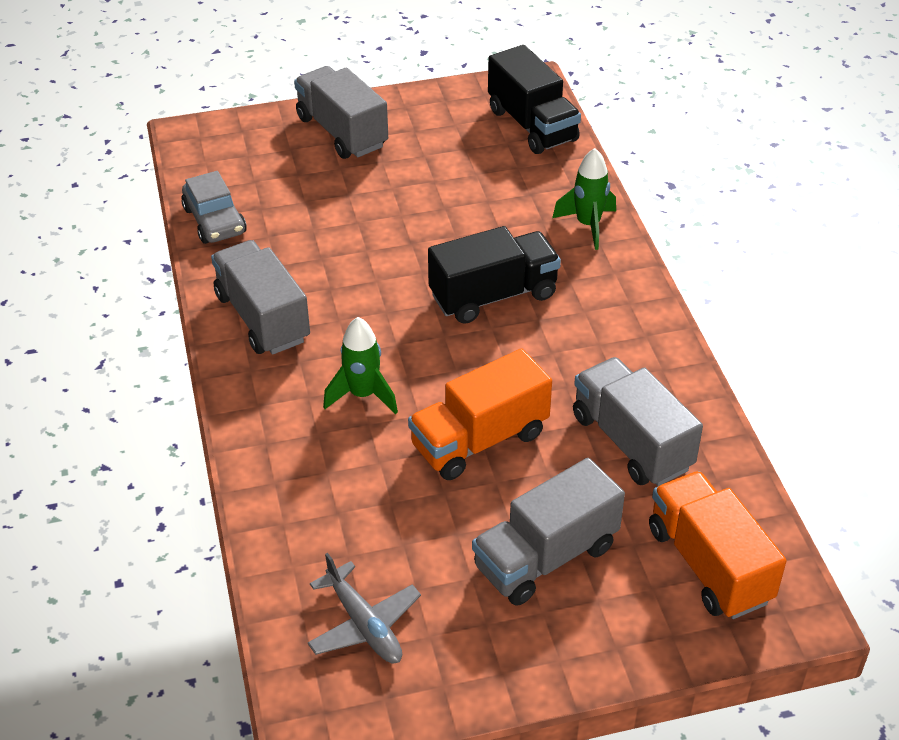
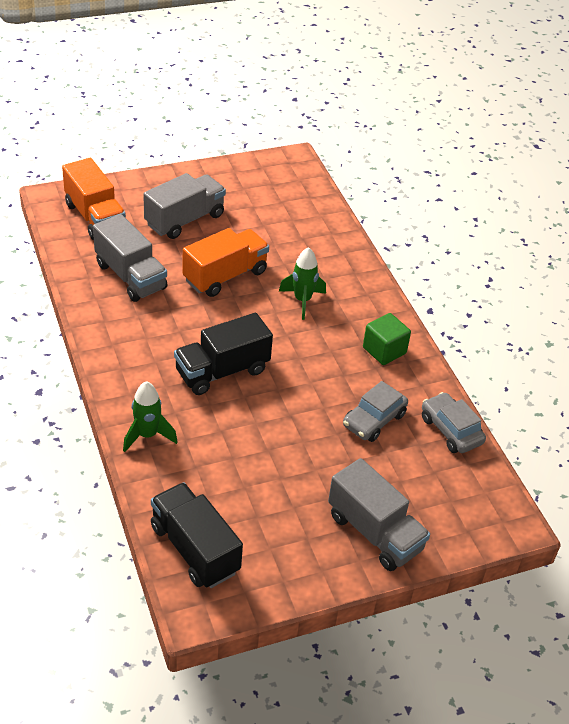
camera: 170 degrees right, 0 degrees up
grey truck [211,240,310,355] -> green cube [363,313,411,365]
grey plane [308,553,421,663] -> none
none -> grey car [343,381,408,442]

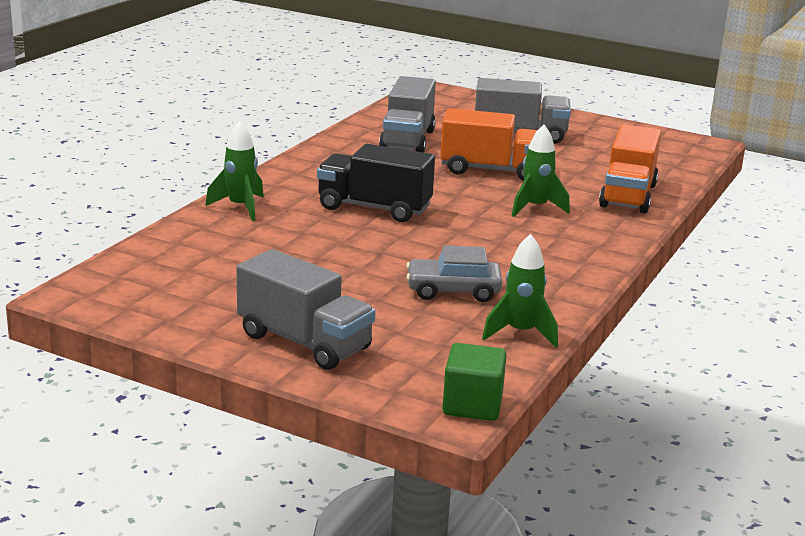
camera: 50 degrees right, 20 degrees down
orange truck [62,158,126,240] -> orange truck moved to [599,124,661,213]
black truck [151,483,243,588] -> none
grey truck [328,458,430,571] -> grey truck turned 60 degrees counterclockwise [237,249,376,370]
green cube [363,313,411,365] -> green cube moved to [442,343,507,421]
grey car [422,392,486,453] -> green rocket [482,234,558,348]

